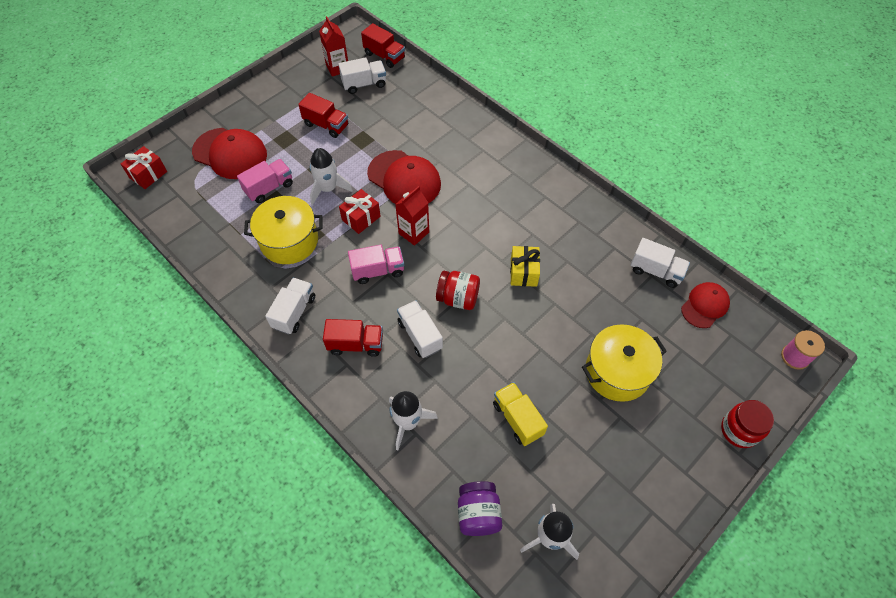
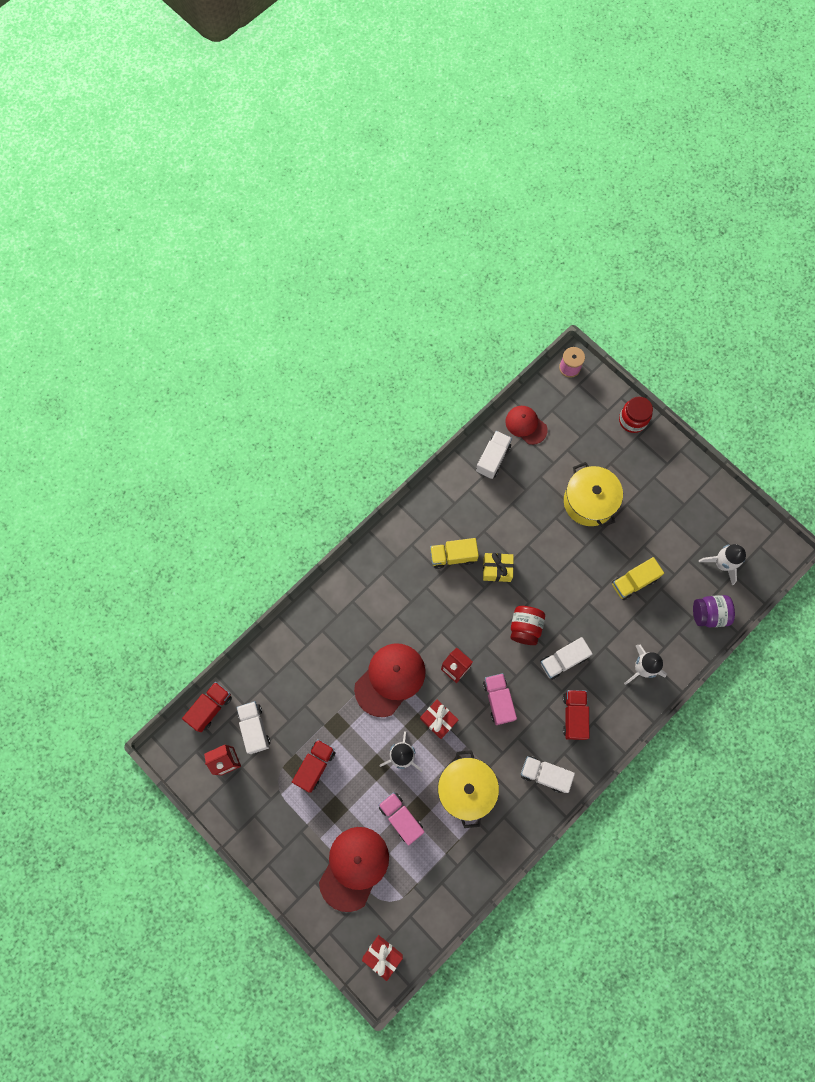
camera: 90 degrees left, 15 degrees up
none -> yellow truck [430,538,479,569]

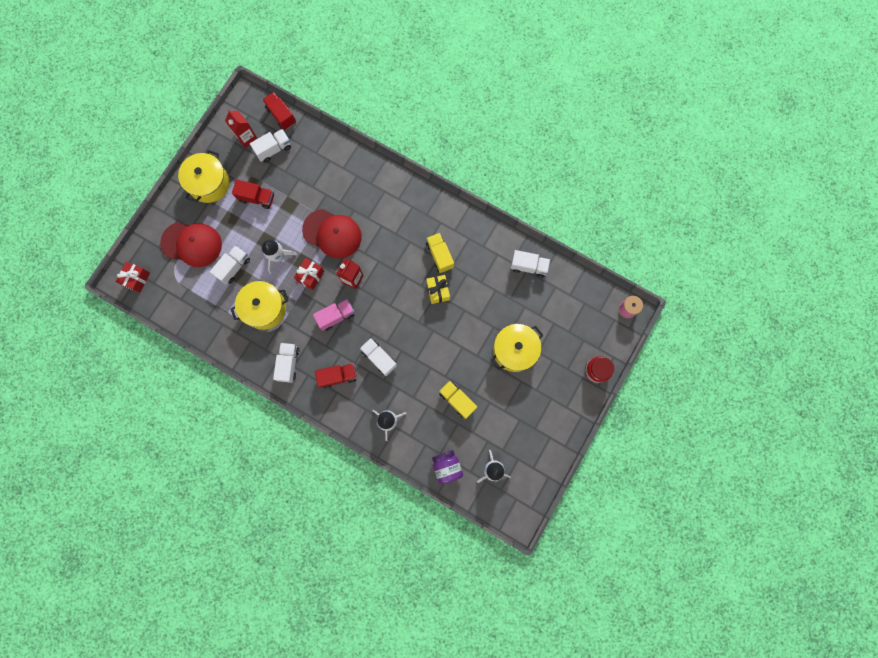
camera: 75 degrees right, 5 degrees up
red truck [182,682,232,732] -> red truck turned 150 degrees counterclockwise [262,92,296,130]
pink truck [378,792,424,846] -> white truck [210,245,250,285]
red cap [505,406,548,445] -> none
red jar [510,606,545,645] -> none
none -> yellow pot [178,150,230,203]

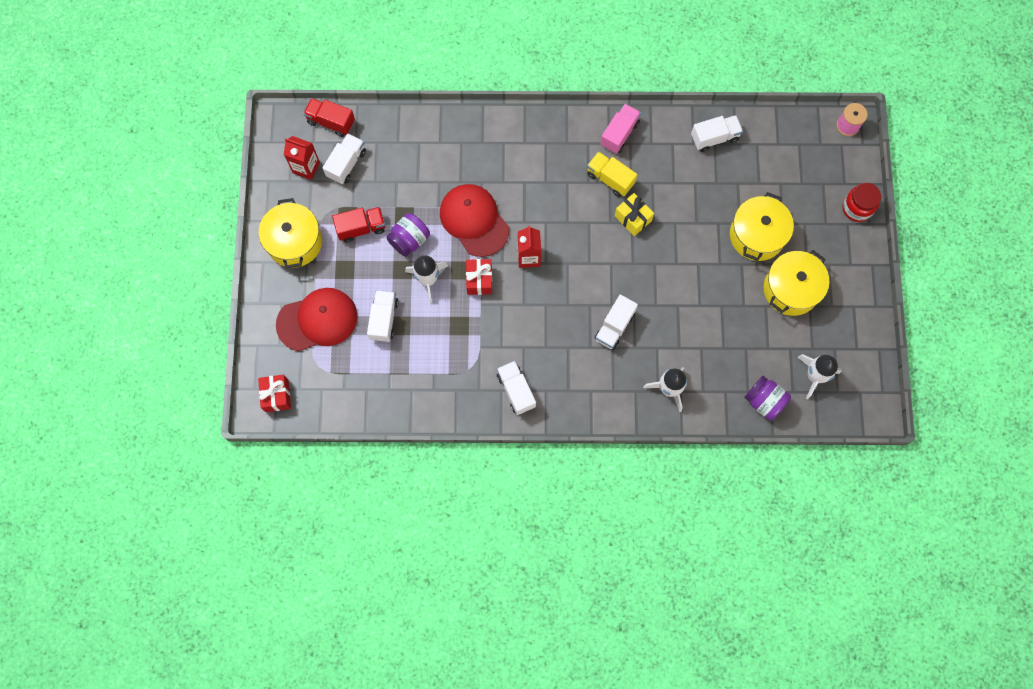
camera: 30 degrees left, 5 degrees down
yellow pot [231,281,289,330] -> yellow pot moved to [764,250,829,316]
red cap [302,209,362,259] -> red cap turned 120 degrees counterclockwise [440,184,509,257]
pink truck [313,299,355,331] -> pink truck moved to [600,104,641,154]
red truck [315,363,357,388] -> none
white truck [360,338,397,376] -> white truck turned 75 degrees counterclockwise [594,294,638,350]
yellow truck [439,381,477,419] -> none
none -> purple jar [386,213,430,257]

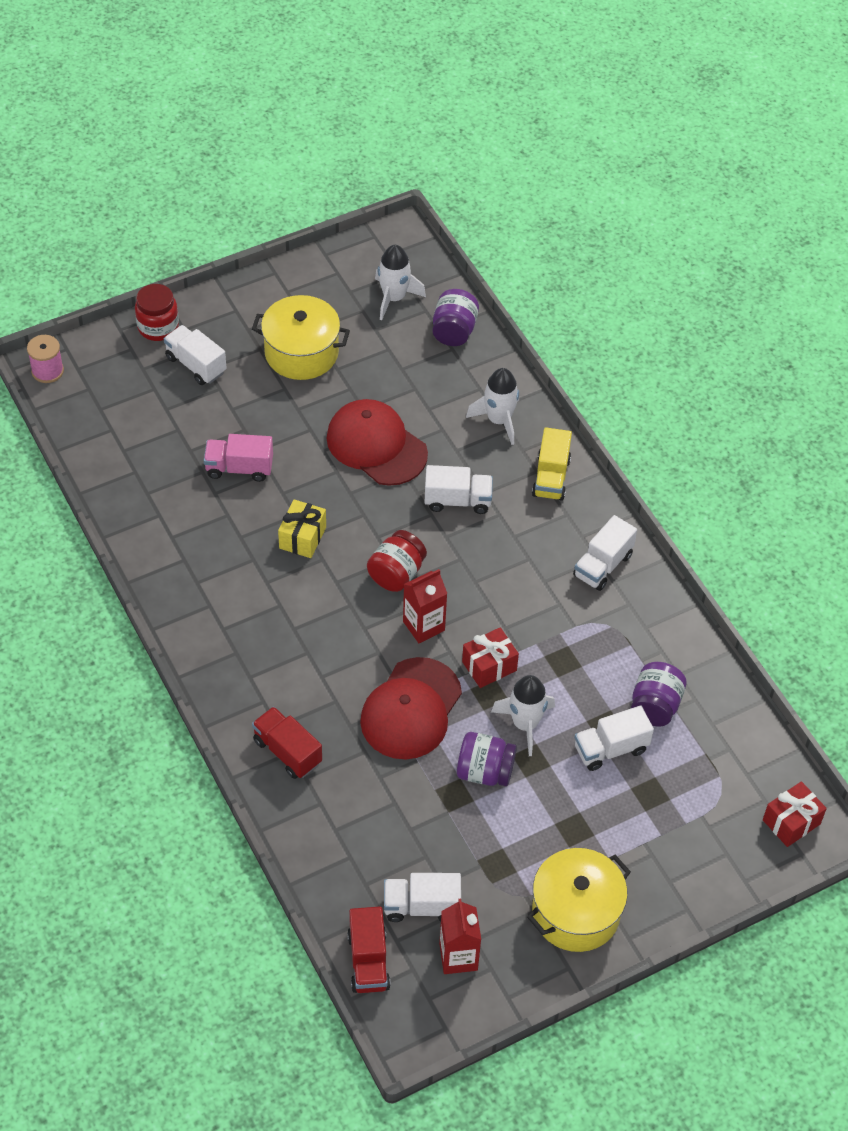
camera: 120 degrees left, 20 degrees down
red cap [276,288,358,352] -> red cap moved to [326,399,428,486]
red truck [332,207,385,243] -> red truck moved to [252,706,322,779]
yellow truck [587,152,637,197] -> yellow truck moved to [532,427,572,501]
pink truck [600,104,641,154] -> pink truck moved to [204,434,273,482]
white truck [691,115,743,152] -> white truck moved to [164,325,227,385]
yellow pot [730,192,794,261] -> none
none -> red jar [367,530,427,592]
none -> purple jar [631,662,687,726]

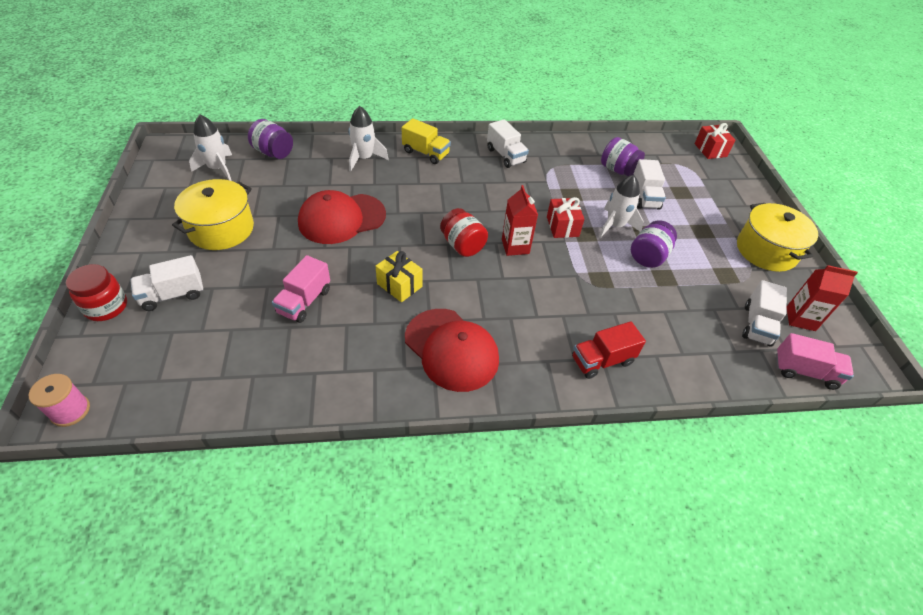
camera: 70 degrees left, 5 degrees down
red truck [347,907,391,993] -> pink truck [776,333,854,390]
red cap [360,657,462,759] -> red cap moved to [405,309,499,392]
white truck [424,465,493,514] -> none

